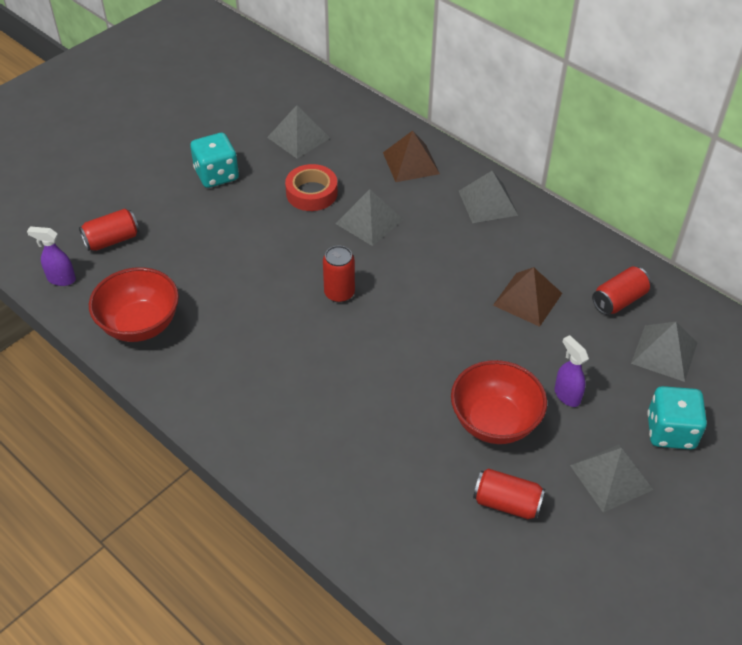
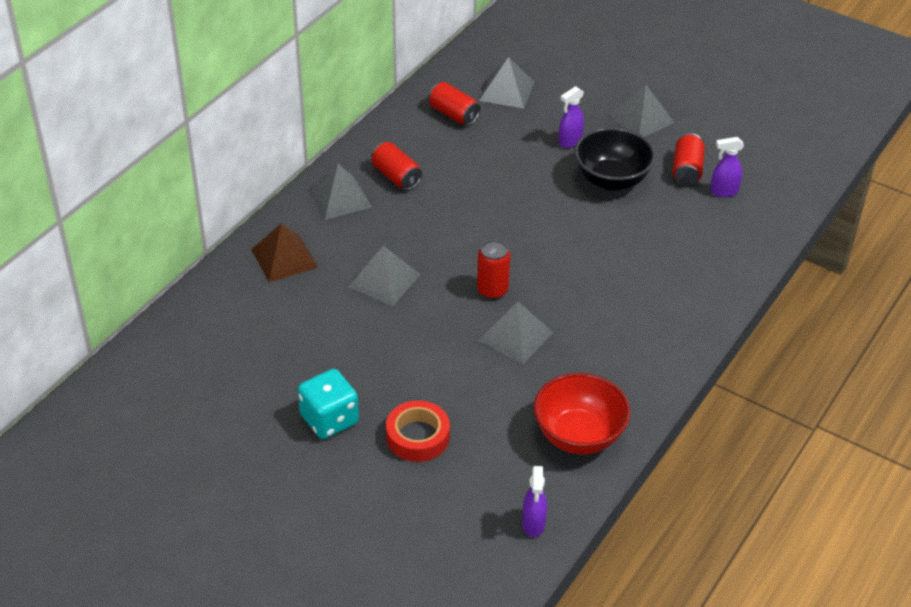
camera: 100 degrees left, 5 degrees down
red can [79,209,139,251] -> red can moved to [371,142,422,190]
grey pyramid [267,105,330,159] -> grey pyramid moved to [478,302,553,364]
red tape [285,164,338,211] -> red tape moved to [386,400,450,462]
red bowl [451,360,547,444] -> black bowl [574,127,656,191]
brown pyramid [493,267,562,327] -> none
turquoise dice [647,386,707,449] -> none
none -> purple spray bottle [710,137,744,197]

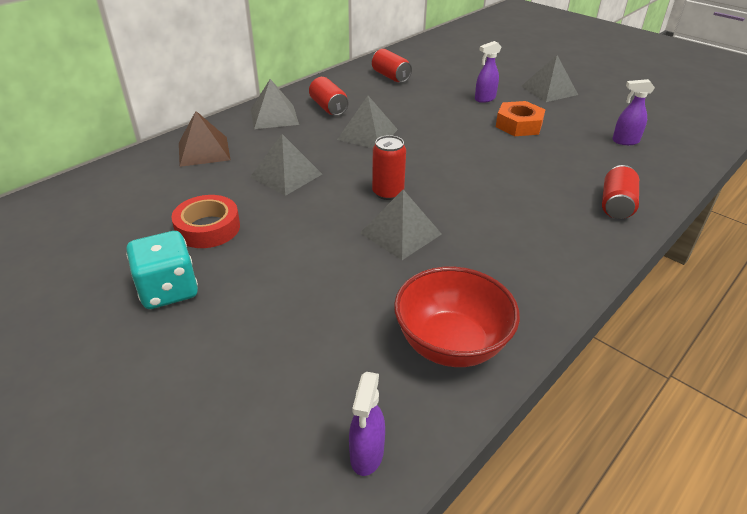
camera: 10 degrees right, 5 degrees down
red tape [386,400,450,462] -> red tape moved to [171,195,240,248]
grey pyramid [479,57,534,109] -> grey pyramid moved to [337,96,398,148]
black bowl [574,127,656,191] -> orange nut [496,101,546,136]
red can [673,133,705,185] -> red can moved to [602,165,639,219]

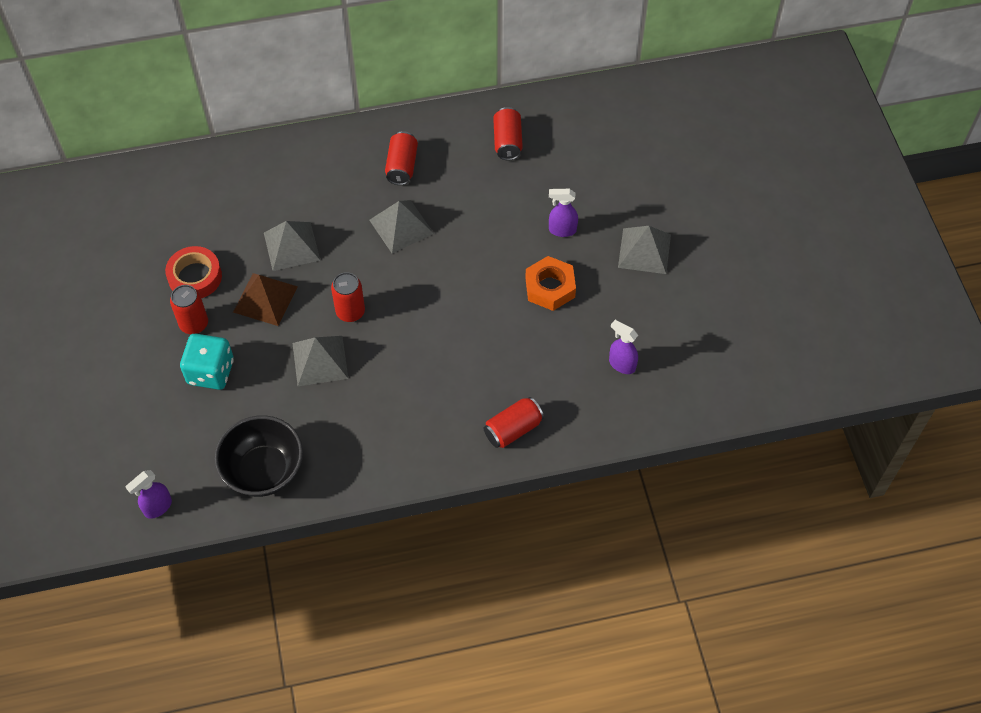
camera: 35 degrees right, 20 degrees up
turquoise dice [126,231,198,309] -> turquoise dice moved to [180,334,234,390]
brown pyramid [179,111,230,167] -> brown pyramid moved to [233,273,298,326]
grey pyramid [251,79,299,129] -> none
red bowl [394,267,520,367] -> black bowl [214,415,303,497]
none -> red can [170,285,208,334]

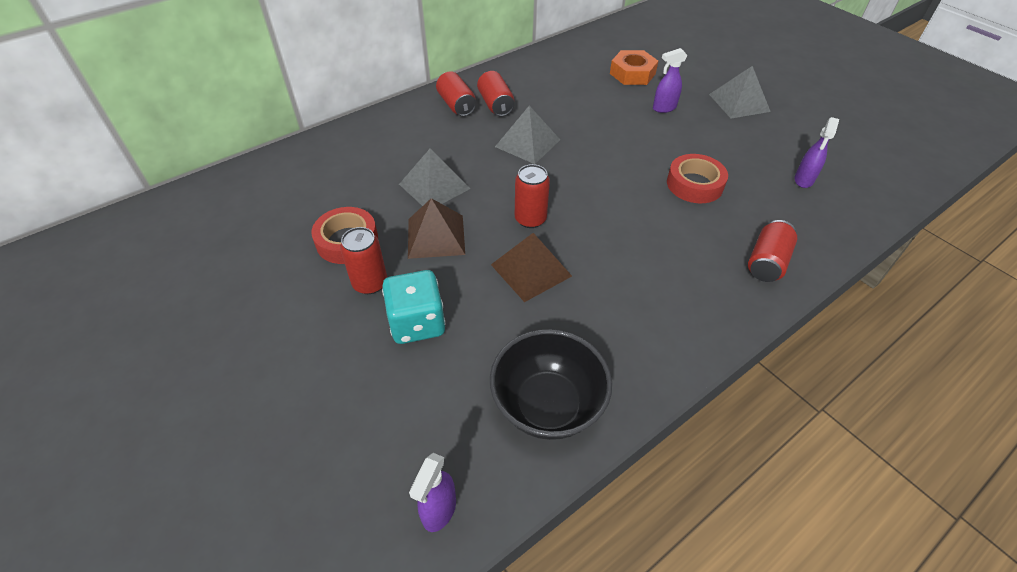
camera: 25 degrees left, 10 degrees down
grey pyramid [293,336,348,386] -> brown pyramid [491,233,572,302]
red can [493,107,523,160] -> red can moved to [436,71,476,116]
orange nut [525,256,576,311] -> orange nut moved to [610,50,658,85]
purple spray bottle [609,320,638,374] -> purple spray bottle turned 75 degrees counterclockwise [795,117,839,188]
none -> red tape [667,154,728,203]

